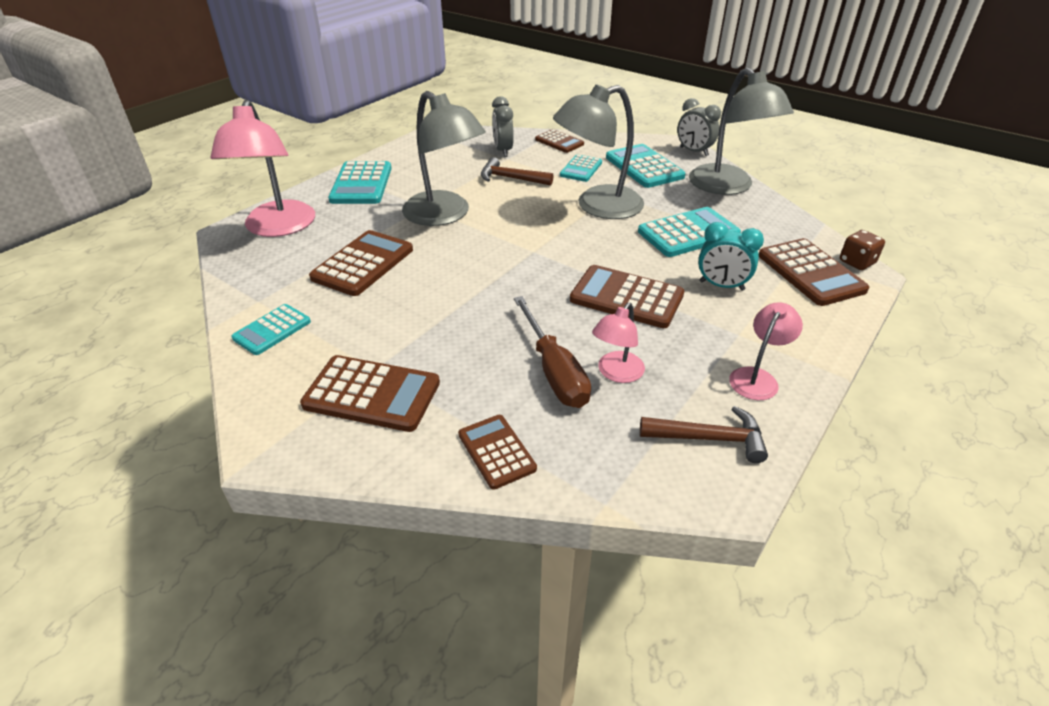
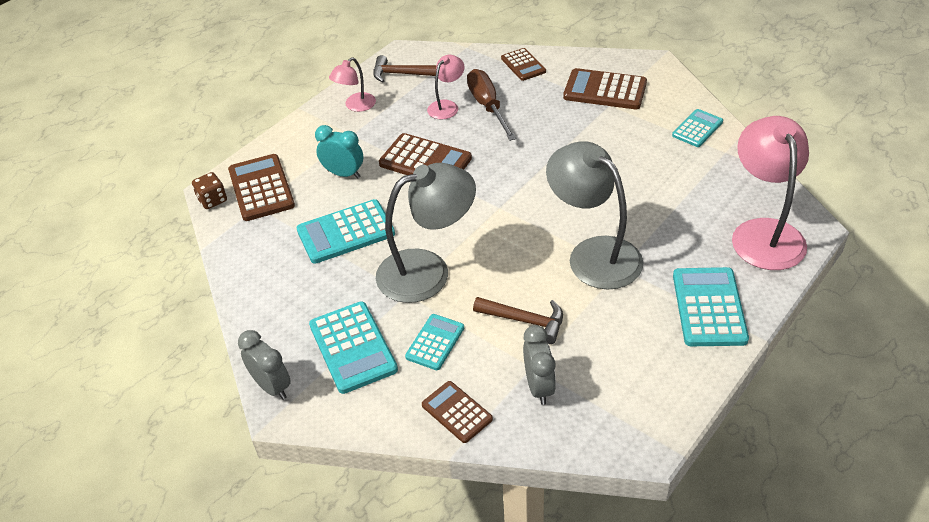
camera: 175 degrees left, 5 degrees up
brown calculator [309,230,413,296] -> none
grey lamp [689,67,794,195] -> none

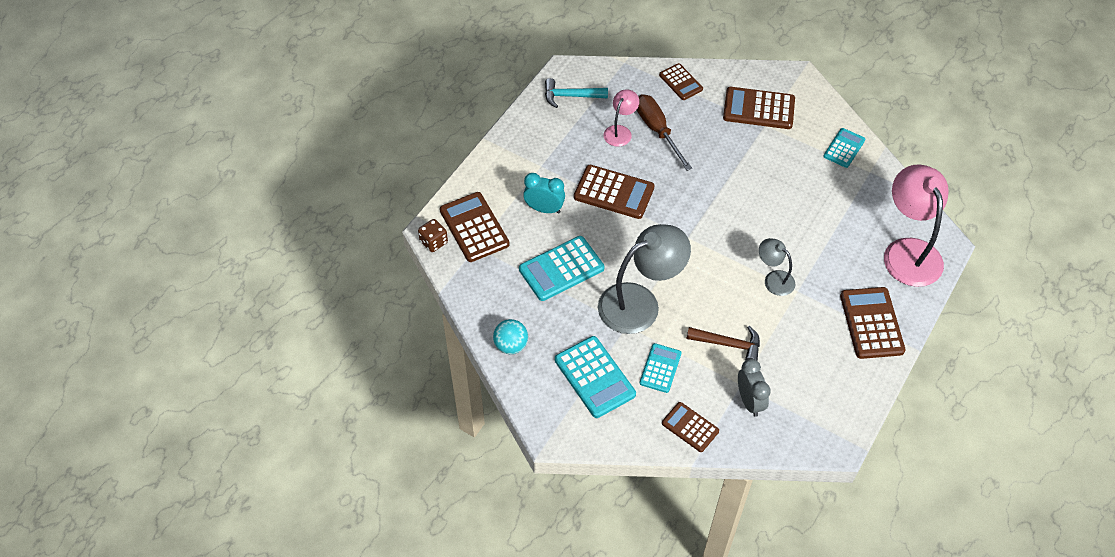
camera: 10 degrees left, 10 degrees up
grey clock [238,330,291,400] -> none
pink lamp [329,58,376,112] -> none
brown hammer [373,55,437,83] -> turquoise hammer [545,78,608,108]
grey lamp [546,141,643,290] -> grey lamp [759,238,795,296], size x0.51
turquoise calculator [673,267,749,346] -> brown calculator [840,287,906,359]
none -> turquoise ball [493,319,528,354]

